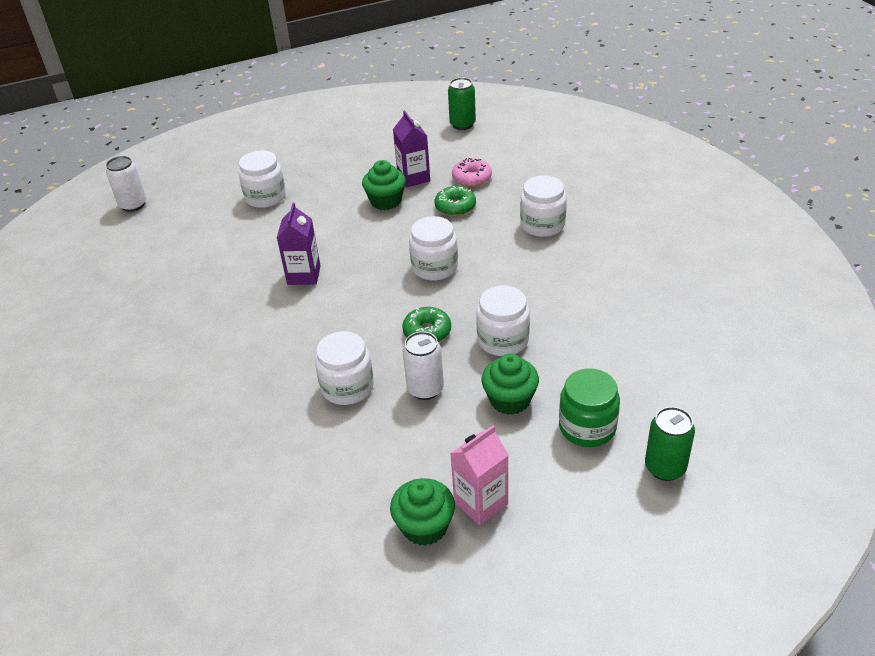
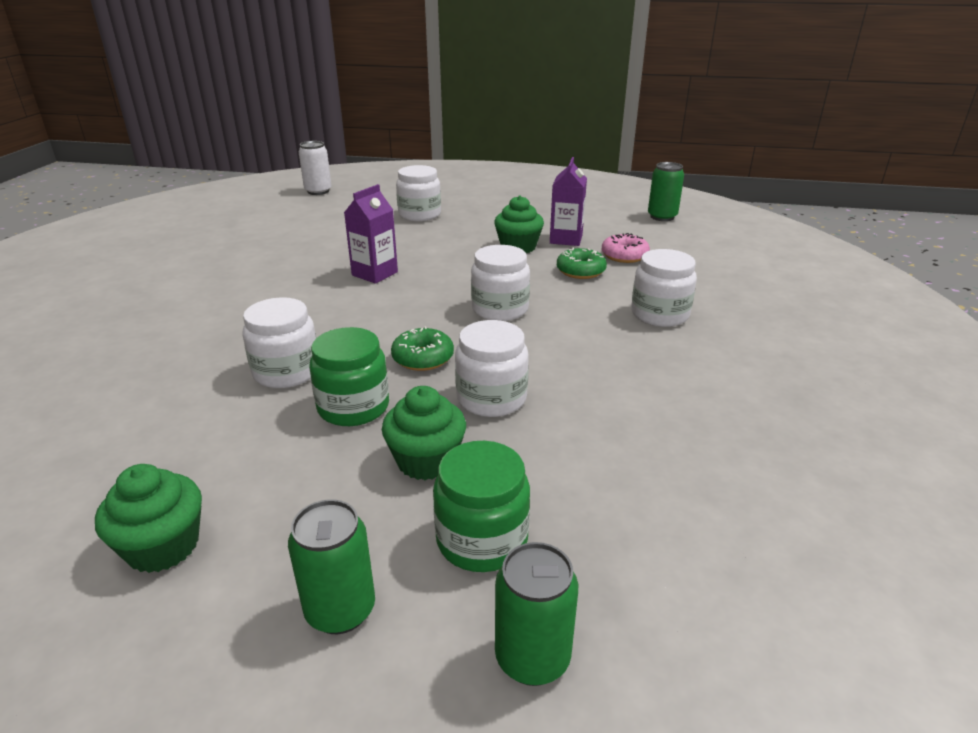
camera: 30 degrees right, 10 degrees down
white can [402,331,444,400] -> green jar [309,327,389,426]
pink carton [450,425,509,526] -> none
none -> green can [288,499,375,634]

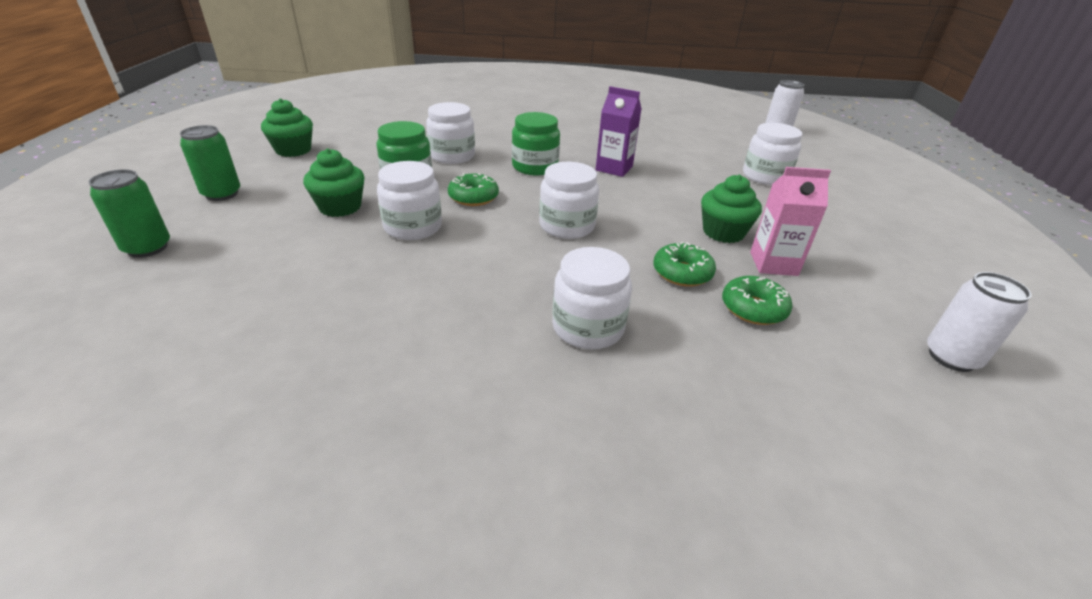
camera: 80 degrees right, 5 degrees up
green jar [433,441,530,572] -> green jar moved to [512,112,560,175]
purple carton [550,157,587,246] -> pink carton [750,167,831,276]
pink donut [602,233,650,263] -> green donut [722,276,792,325]
green can [648,162,684,221] -> white can [927,272,1032,372]

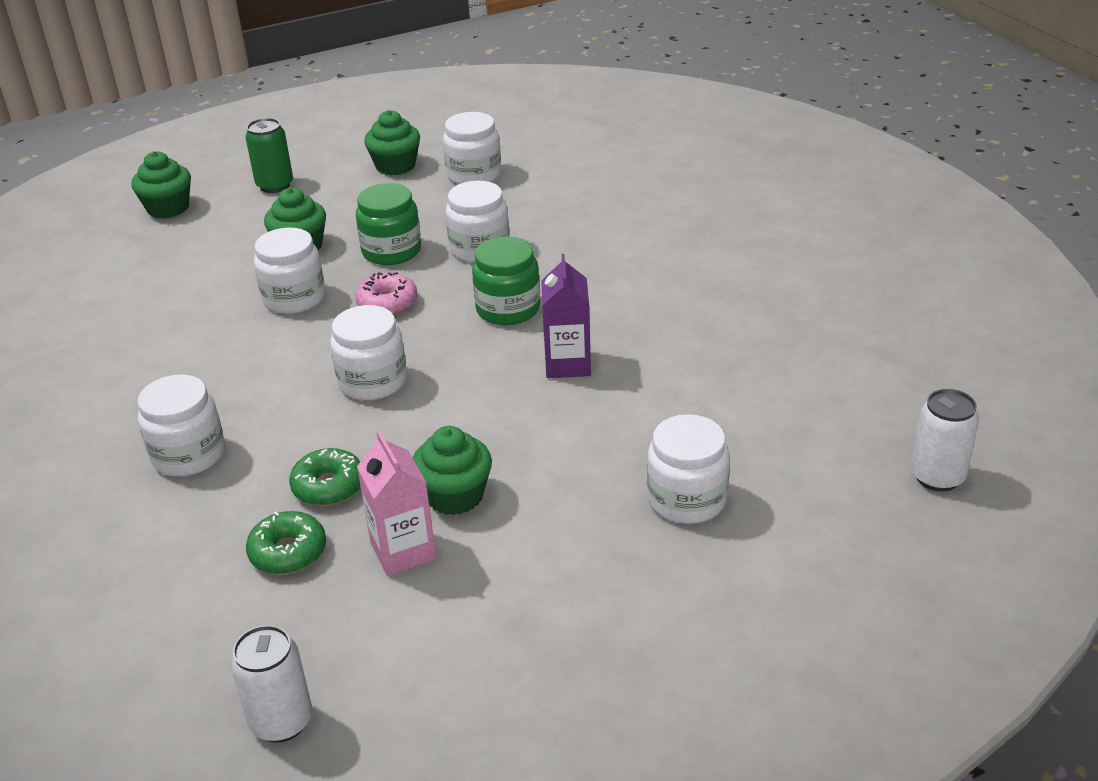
camera: 65 degrees right, 0 degrees up
green can [89,169,170,258] -> green cupcake [131,151,191,218]
green donut [448,173,499,206] -> pink donut [355,272,417,315]
none -> white jar [443,112,501,184]

